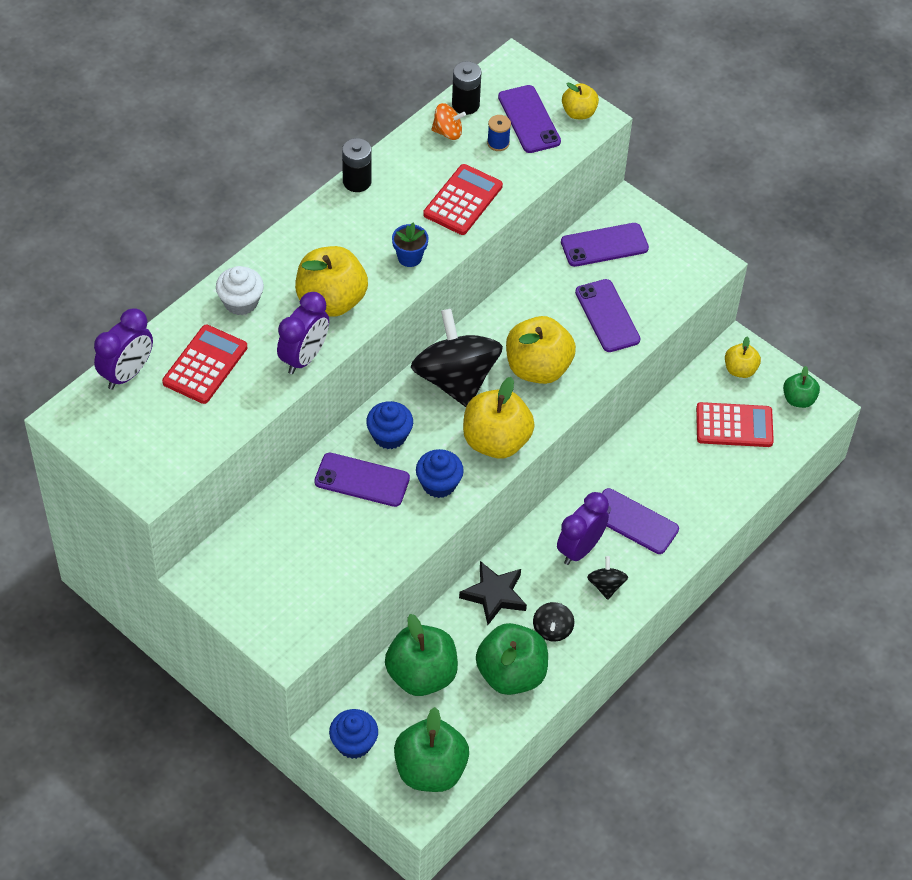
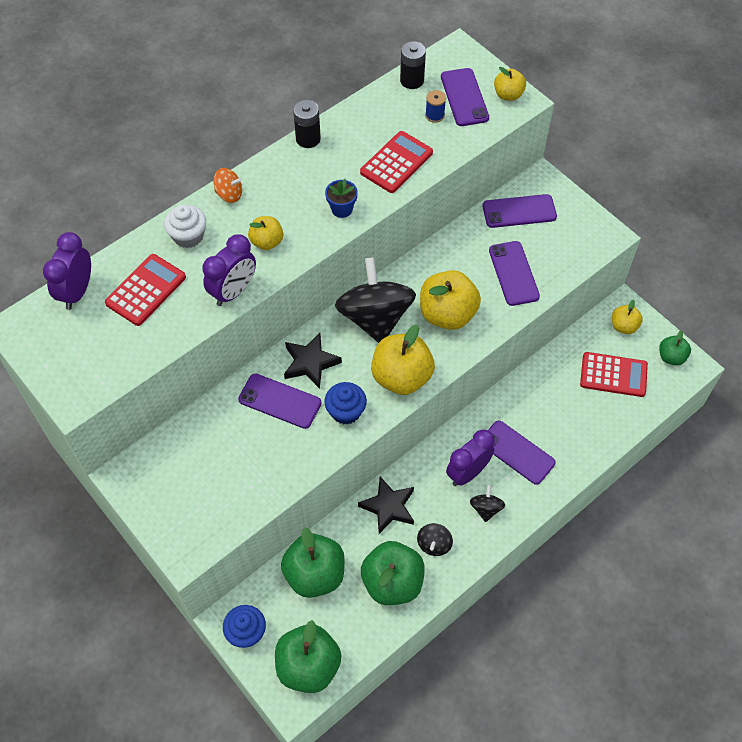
camera: 10 degrees right, 5 degrees up
purple clock [94,308,153,390] -> purple clock turned 150 degrees clockwise [43,232,91,310]
yellow apple [295,246,368,317] -> yellow apple [248,216,283,250], size x0.55
blue cupcake [366,401,413,449] -> black star [284,333,342,389]
orange spinning top [431,103,466,140] -> orange spinning top moved to [214,168,242,203]

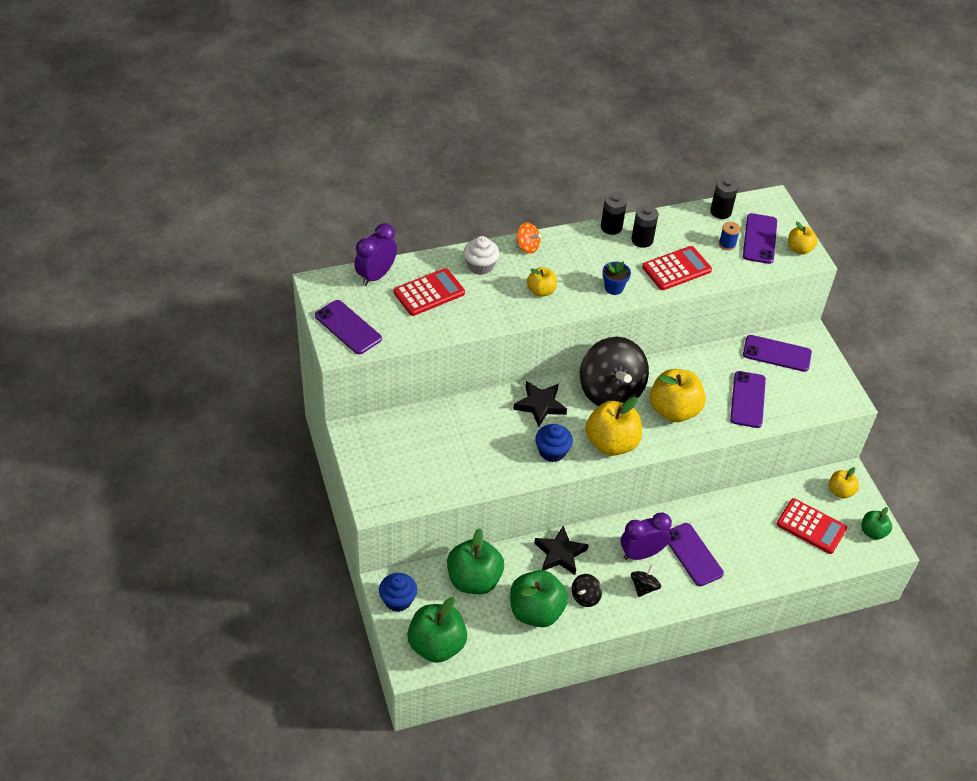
camera: 20 degrees right, 10 degrees down
purple clock [202,234,256,306] -> none
purple phone [238,373,321,429] -> purple phone moved to [315,300,382,354]
black spinning top [335,257,416,343] -> black spinning top turned 150 degrees clockwise [580,337,649,406]
none -> black battery [631,205,658,248]

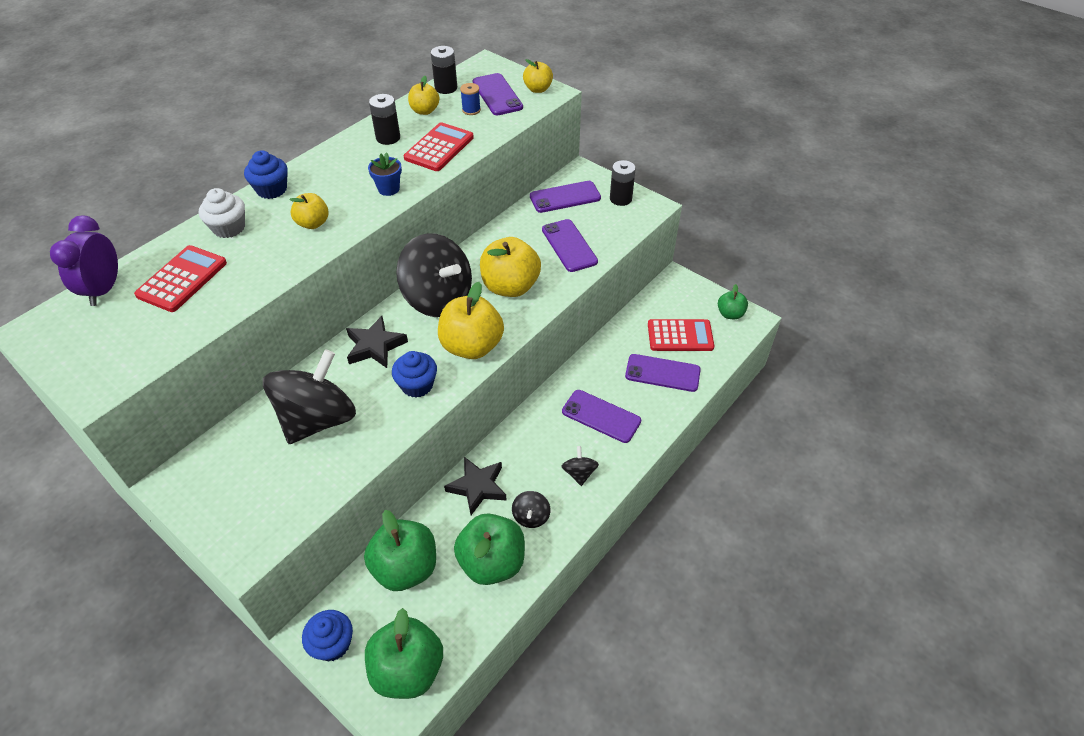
camera: 30 degrees left, 0 degrees up
purple phone [315,300,382,354] -> purple phone moved to [625,354,701,392]
orange spinning top [516,223,541,254] -> blue cupcake [244,150,288,199]
black battery [601,192,627,235] -> black battery moved to [610,160,636,206]
purple clock [621,512,672,560] -> none
yellow apple [829,467,859,499] -> yellow apple moved to [408,76,439,115]
none -> black spinning top [263,349,356,444]

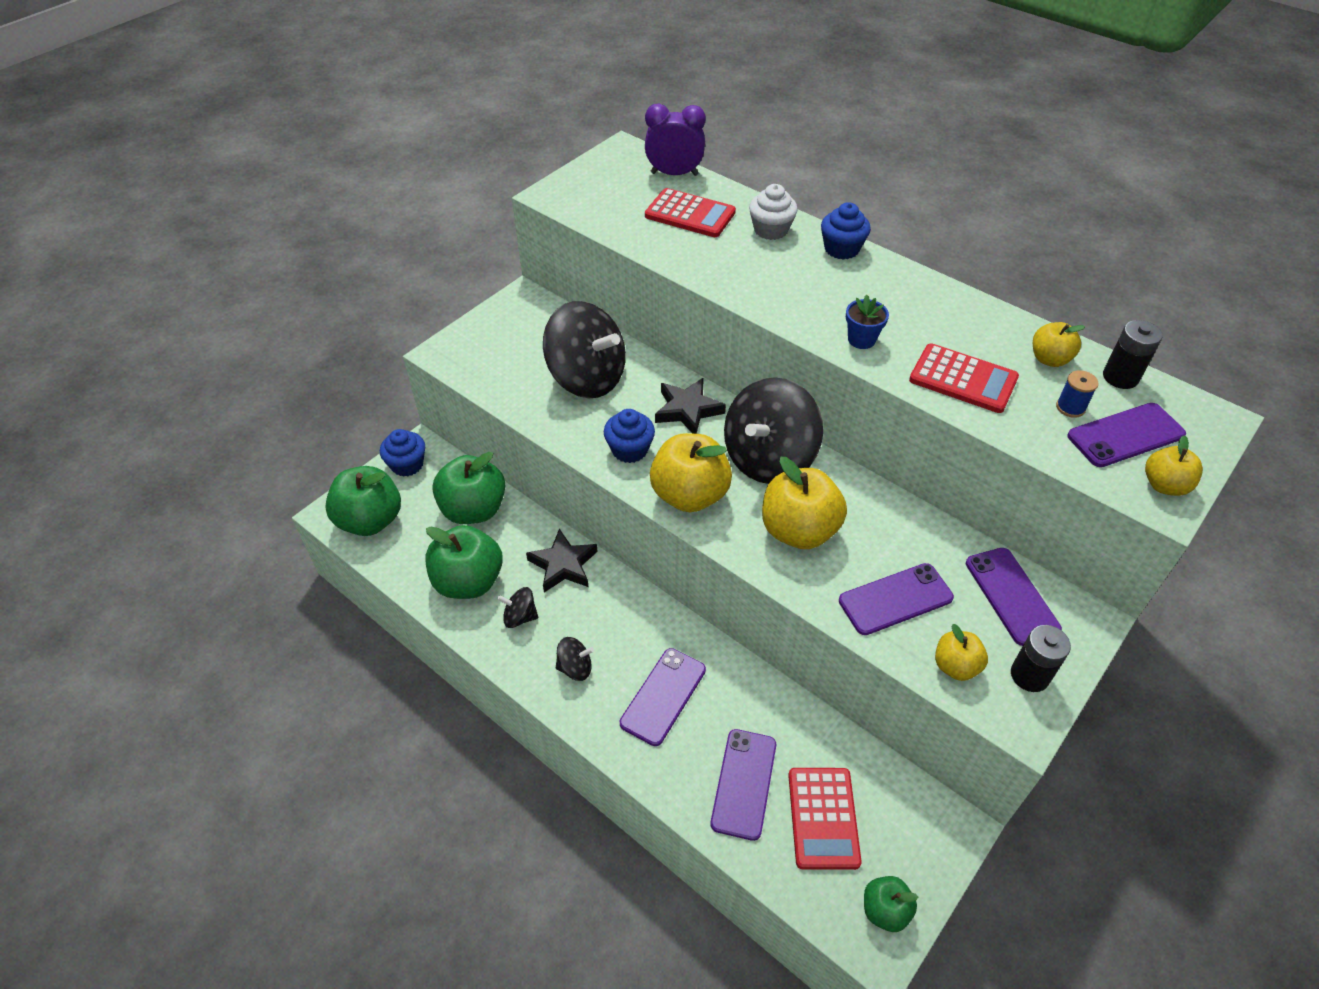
camera: 90 degrees right, 0 degrees up
yellow apple [289,193,329,229] -> yellow apple moved to [935,624,988,681]
black battery [369,94,400,145] -> none

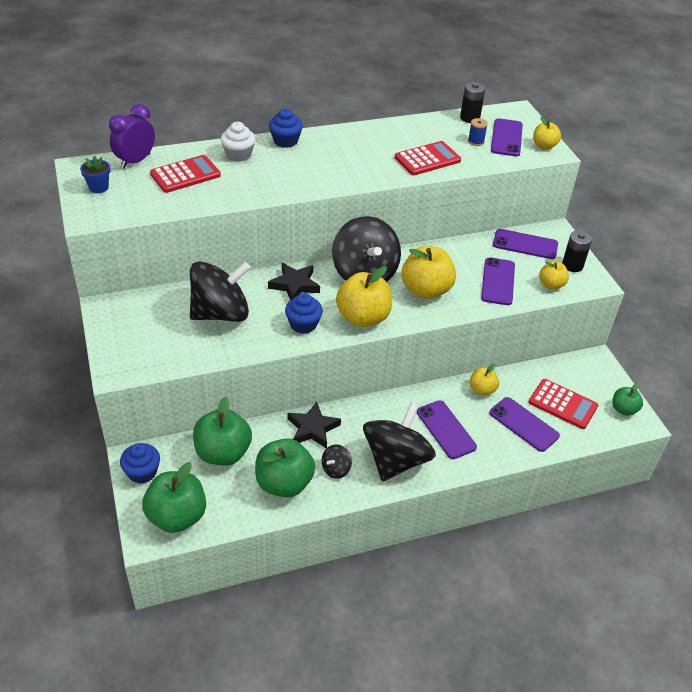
camera: 60 degrees left, 5 degrees down
black spinning top [556,637,594,681] -> black spinning top [363,402,436,481], size x2.30
blue flower pot [846,295,889,349] -> blue flower pot moved to [80,156,110,193]
yellow apple [1033,322,1085,367] -> yellow apple moved to [470,364,499,396]

